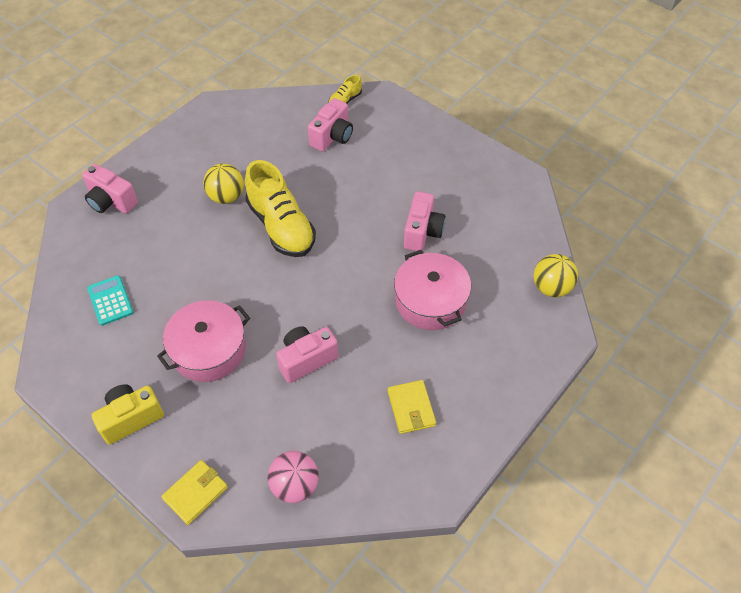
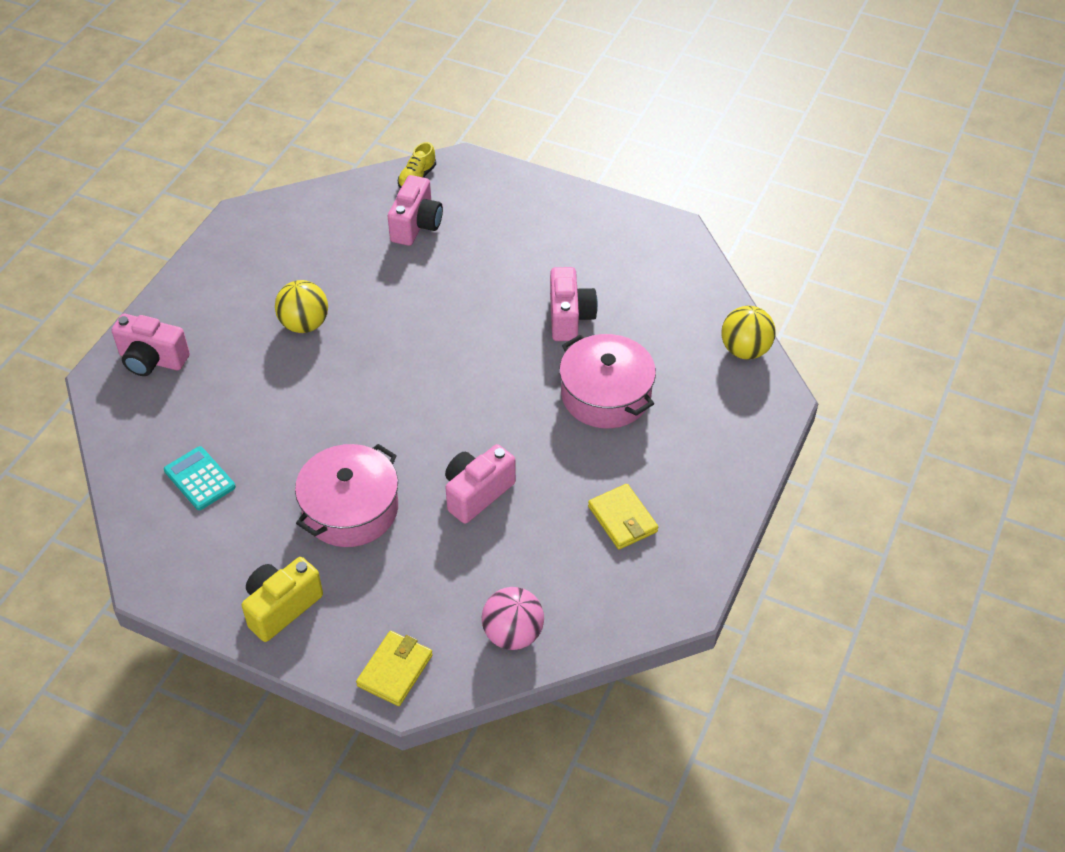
camera: 15 degrees left, 5 degrees down
yellow shoe [245,160,316,257] -> none

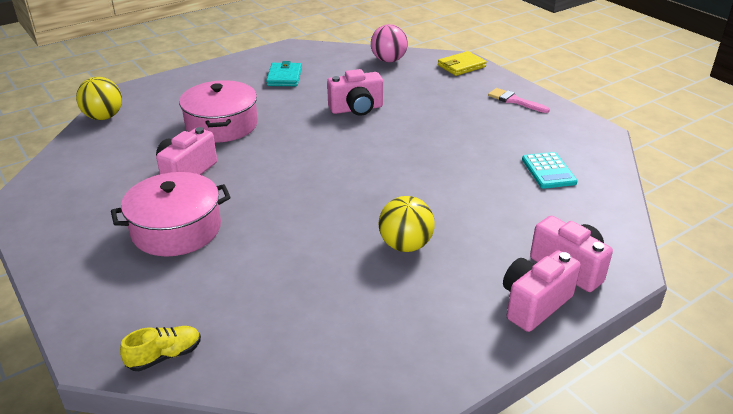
camera: 150 degrees left, 15 degrees down
yellow camera [242,557,323,642] -> pink brush [488,88,550,113]
pink pot [295,444,398,547] -> pink pot moved to [111,172,231,256]
pink camera [388,175,443,246] -> pink camera moved to [503,250,581,332]
yellow wallet [588,484,658,550] -> turquoise wallet [266,61,302,86]

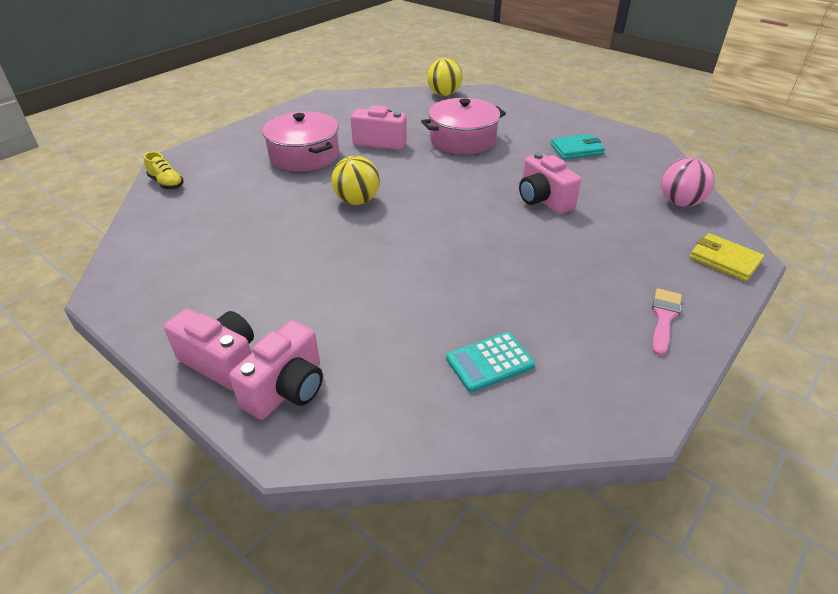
camera: 75 degrees right, 5 degrees up
yellow ball [379,196,435,252] -> yellow ball moved to [331,156,380,205]

